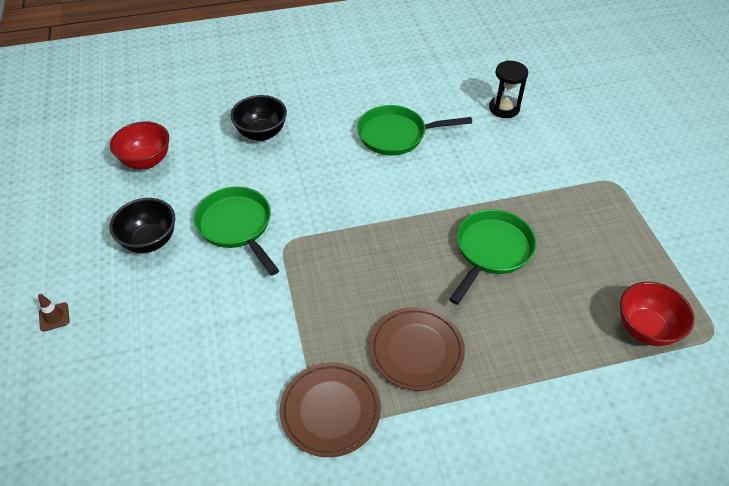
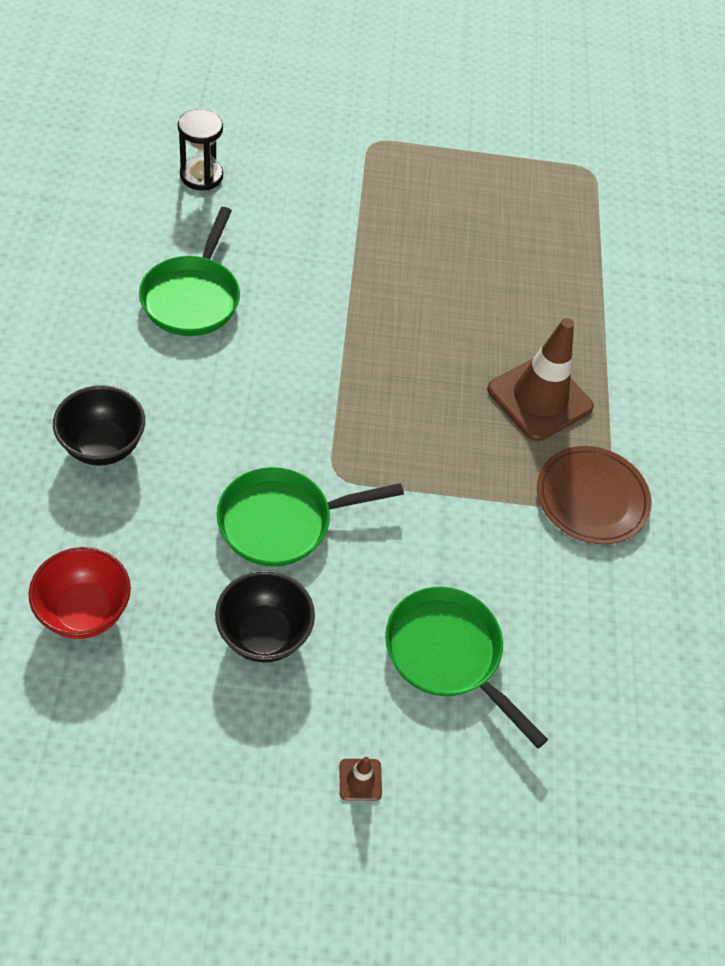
camera: 80 degrees left, 5 degrees up
brown plate [370,307,465,391] -> brown traffic cone [487,318,594,441]
green pan [449,209,536,305] -> green pan moved to [385,587,548,749]
red bowl [620,282,694,346] -> none

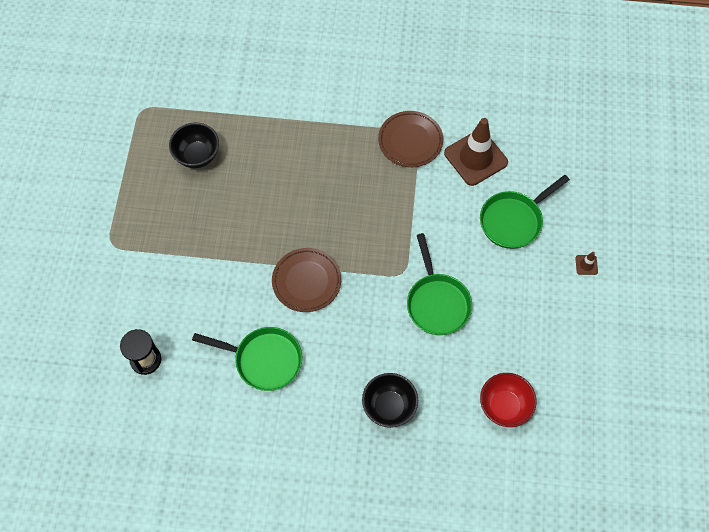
camera: 80 degrees left, 10 degrees up
black bowl [215,570,315,662] -> black bowl moved to [169,123,219,168]
brown traffic cone [487,318,594,441] -> brown traffic cone moved to [444,118,508,186]
none -> brown plate [272,248,341,312]

